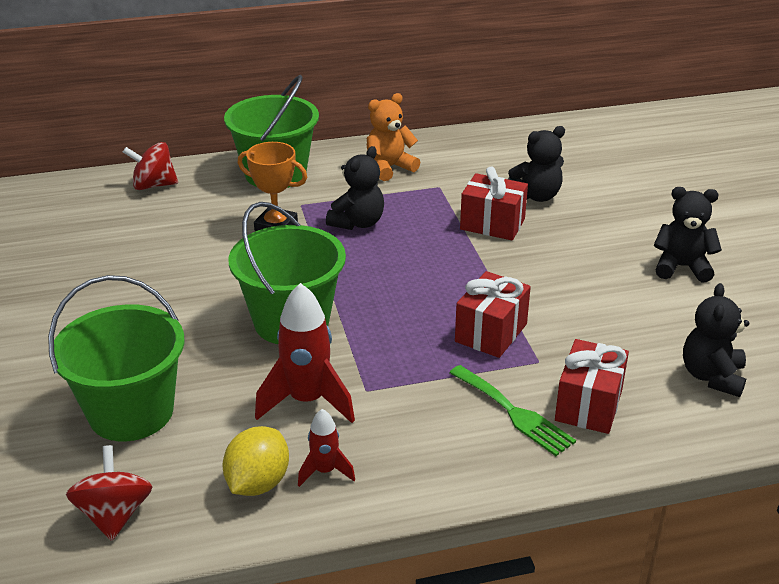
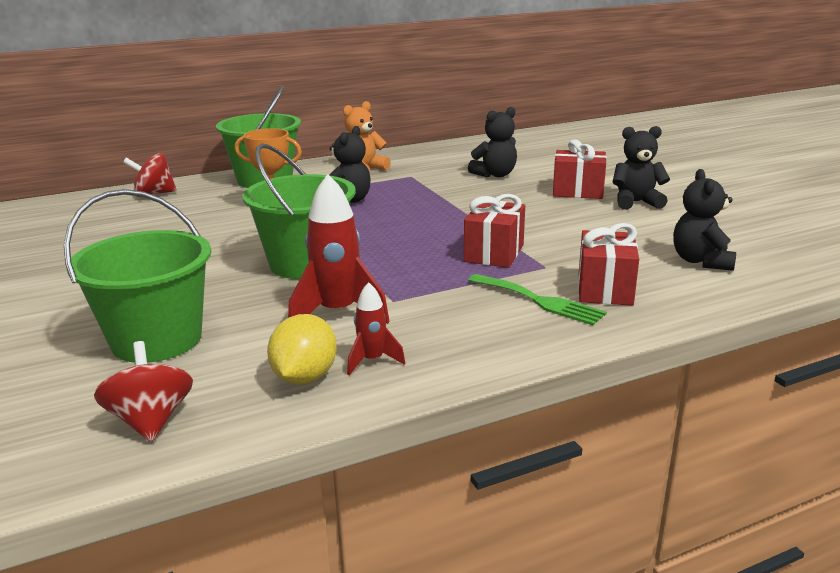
camera: 10 degrees left, 10 degrees down
red gift [460,167,528,240] -> red gift moved to [553,139,607,199]

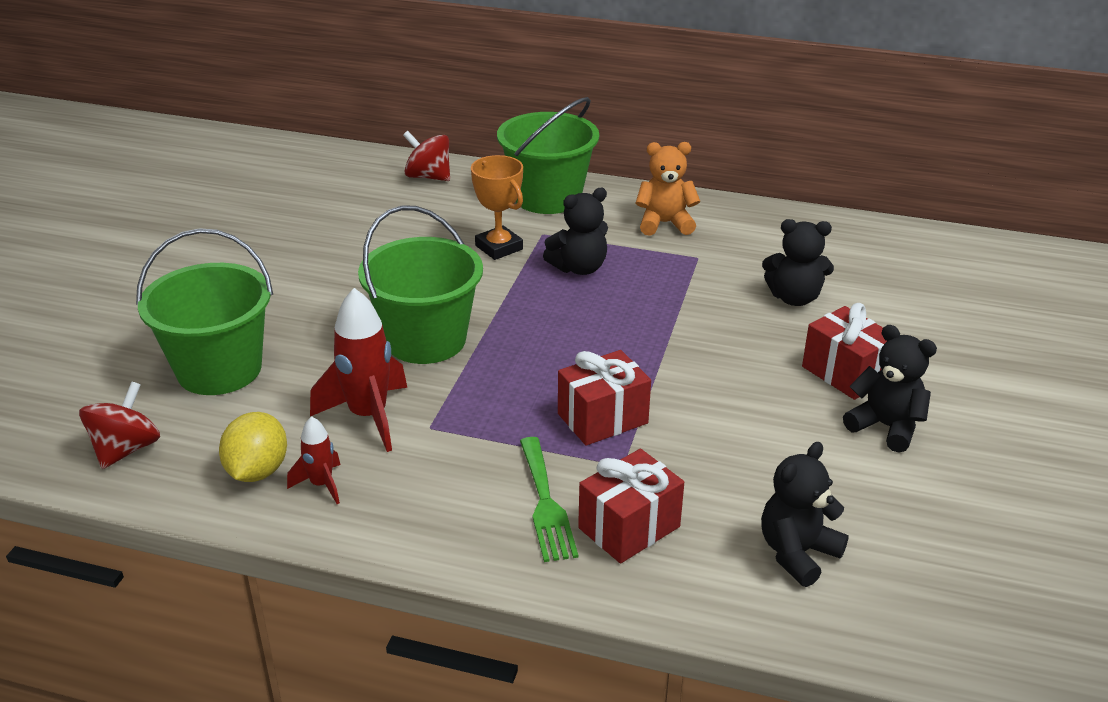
camera: 40 degrees right, 10 degrees up
yellow lemon [267,314,337,385] -> yellow lemon turned 45 degrees counterclockwise [219,412,287,482]

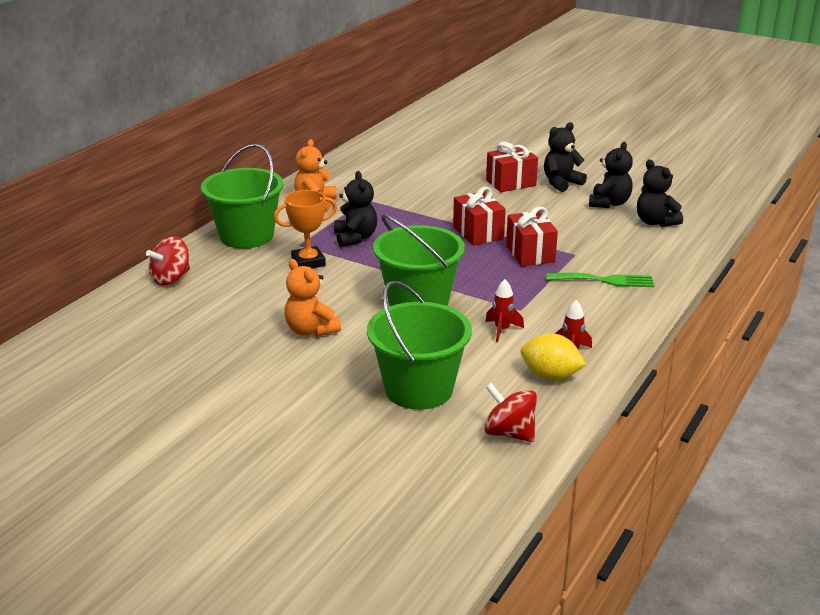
camera: 75 degrees left, 5 degrees down
red rocket [310,288,407,452] -> red rocket [485,279,524,342], size x0.54
red gift [578,449,684,563] -> red gift moved to [453,187,506,246]
black teddy bear [762,219,834,306] -> black teddy bear moved to [589,142,633,208]
none -> orange teddy bear [284,259,341,337]

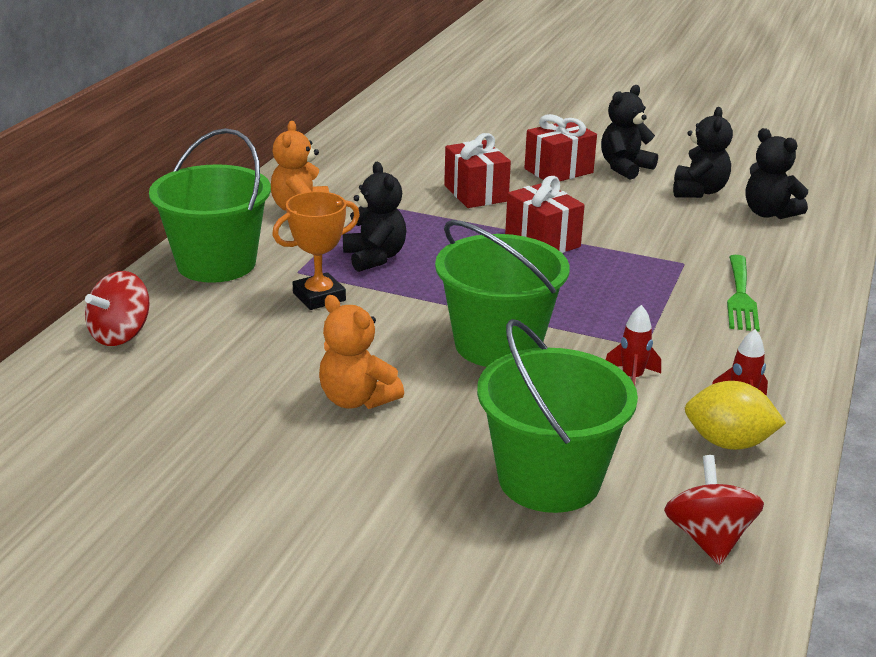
camera: 10 degrees left, 0 degrees up
red spinning top [484,383,537,442] -> red spinning top turned 60 degrees clockwise [664,455,764,565]
red gift [506,207,558,266] -> red gift moved to [444,133,511,208]
green fork [546,273,654,287] -> green fork turned 105 degrees clockwise [727,255,760,332]

